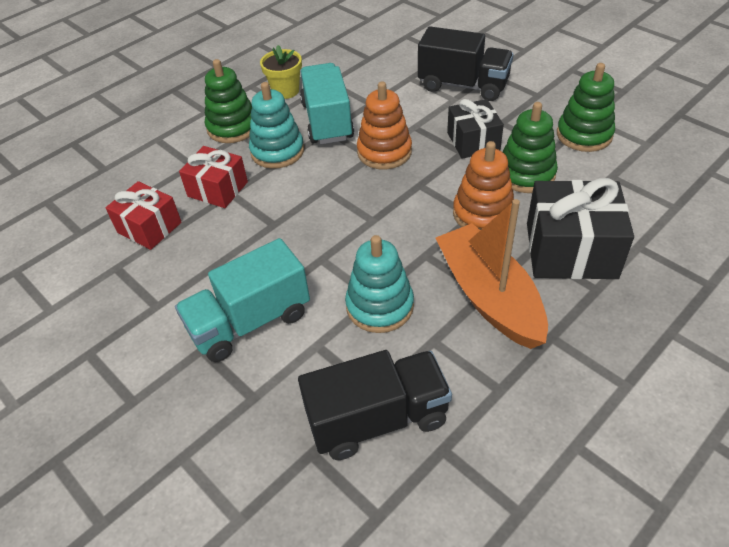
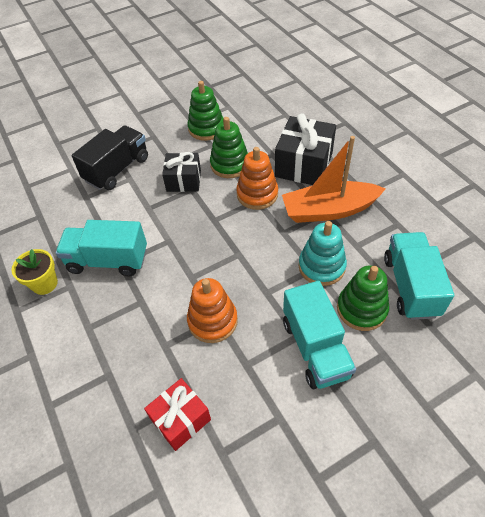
camera: 75 degrees left, 5 degrees up
red gift [179,146,248,208] -> none
green stacking toy [205,59,252,143] -> green stacking toy moved to [337,265,389,331]
turquoise stacking toy [249,82,304,169] -> none
black truck [298,350,452,460] -> turquoise truck [384,232,454,320]
orange stacking toy [357,82,412,169] -> orange stacking toy moved to [187,278,238,343]

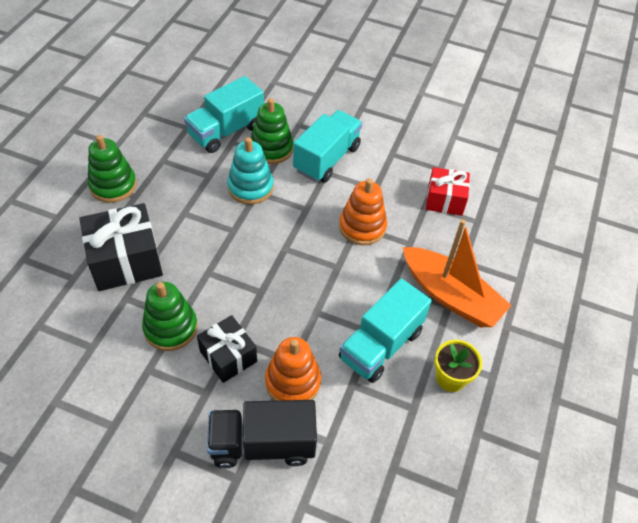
camera: 135 degrees left, 0 degrees up
turquoise truck [56,220,147,276] -> turquoise truck turned 75 degrees clockwise [339,279,432,383]
green stacking toy [187,81,224,141] -> green stacking toy moved to [88,135,137,203]
orange stacking toy [236,147,278,210] -> orange stacking toy moved to [265,337,321,401]
orange boat [282,136,386,223] -> orange boat moved to [403,219,512,327]

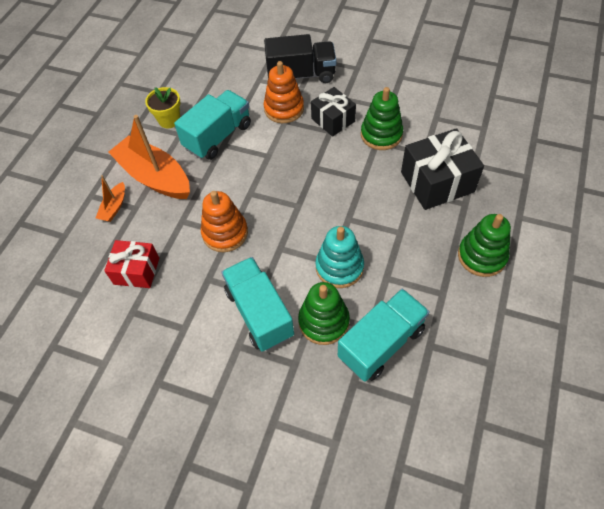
camera: 175 degrees left, 5 degrees up
turquoise truck [293,110,362,183] -> turquoise truck turned 120 degrees clockwise [222,257,294,351]
none -> orange boat [96,175,125,222]

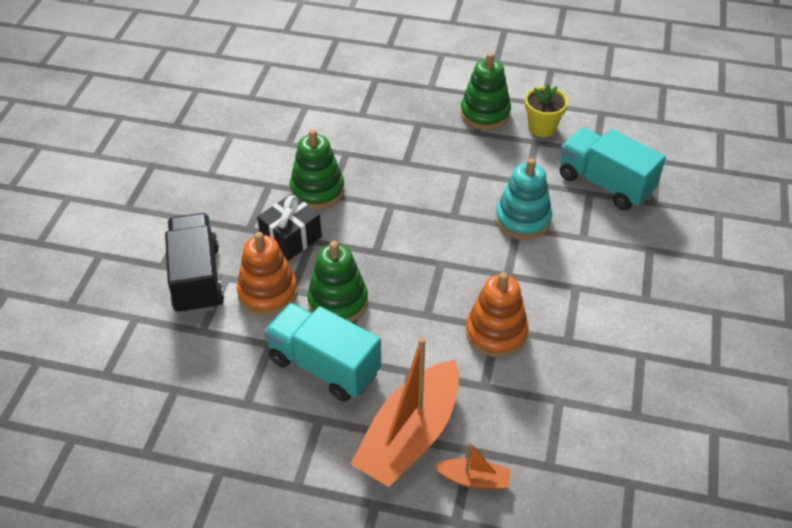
camera: 100 degrees left, 10 degrees down
red gift [104,240,159,288] -> none
yellow flower pot [145,87,181,128] -> yellow flower pot moved to [525,84,568,137]
turquoise truck [222,257,294,351] -> none
green stacking toy [298,282,350,345] -> green stacking toy moved to [307,241,368,322]
black gift [401,128,484,210] -> none

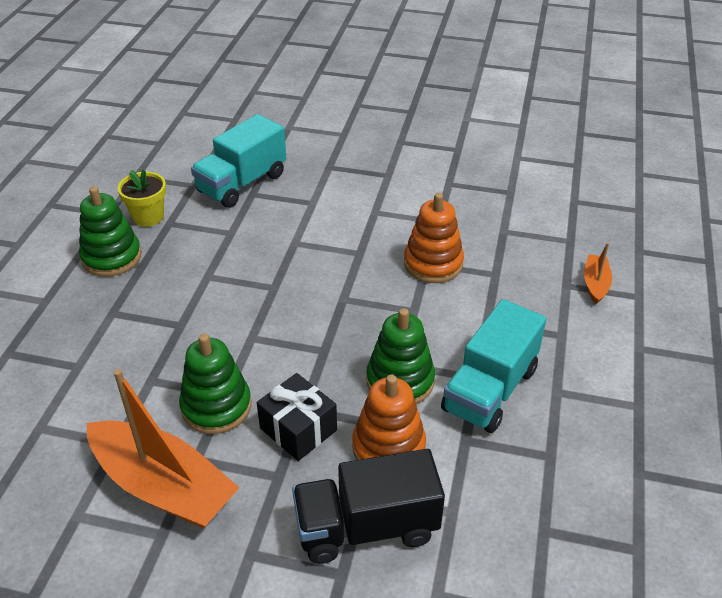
camera: 90 degrees left, 5 degrees down
orange boat [350,337,459,487] -> orange boat moved to [87,369,240,528]
turquoise stacking toy [495,158,552,240] -> none

